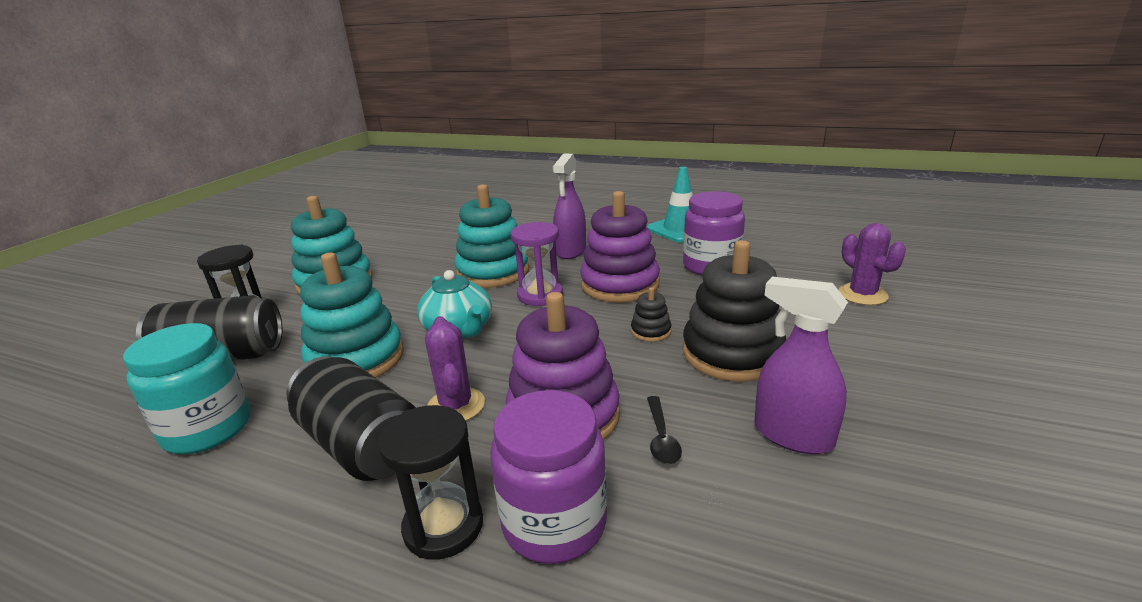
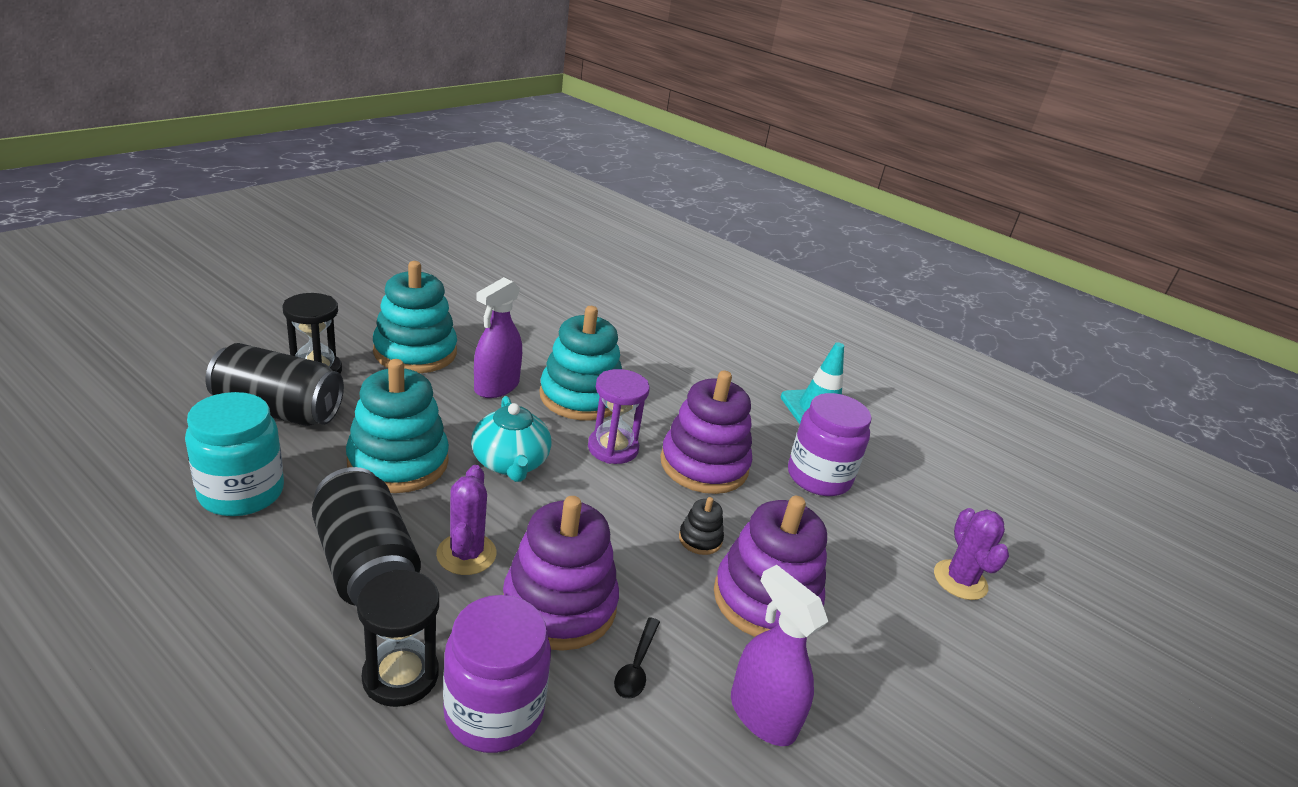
camera: 10 degrees right, 5 degrees up
purple spray bottle [553,154,586,259] -> purple spray bottle moved to [474,277,522,398]
black stacking toy [683,240,786,382] -> purple stacking toy [714,496,827,637]

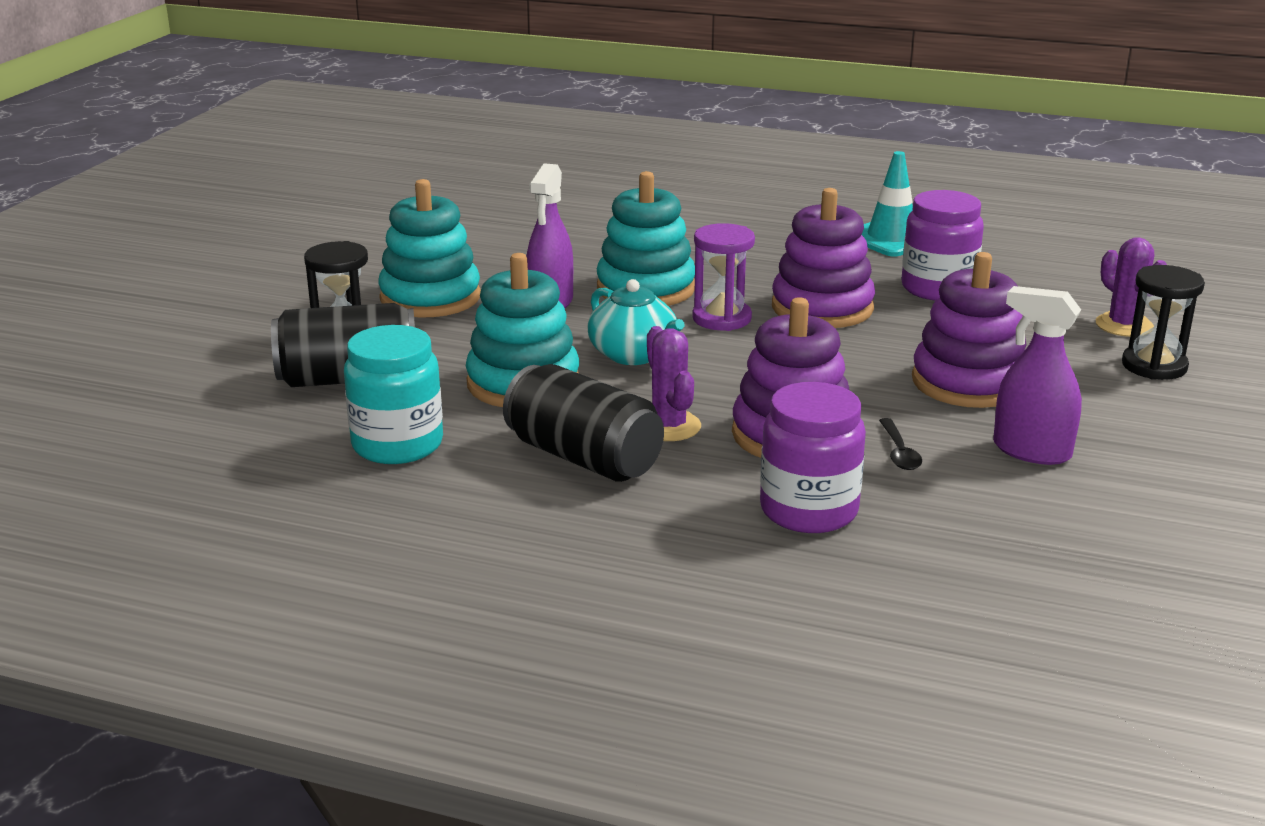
camera: 15 degrees left, 5 degrees down
black hourglass [357,570,439,707] -> black hourglass moved to [1122,265,1205,380]
black stacking toy [679,497,724,555] -> none

